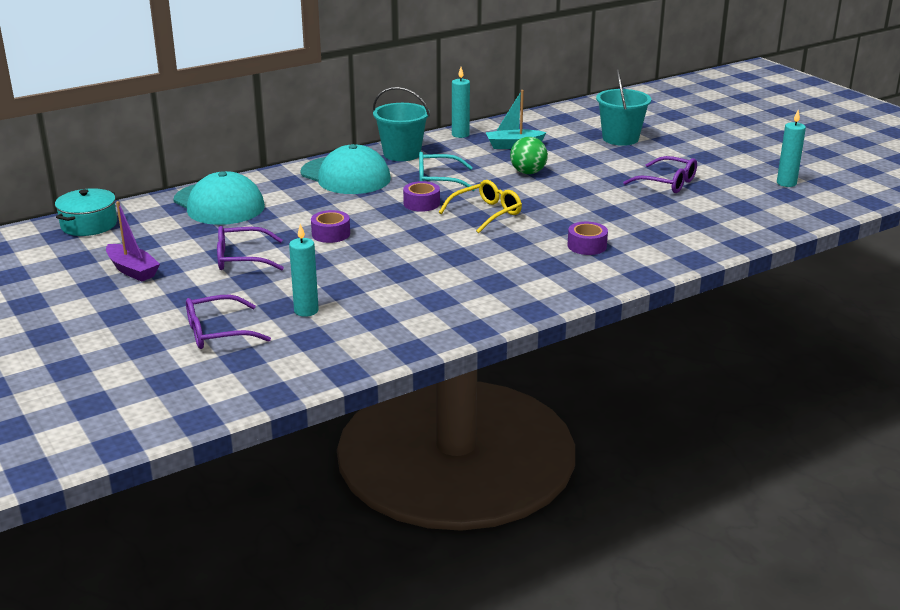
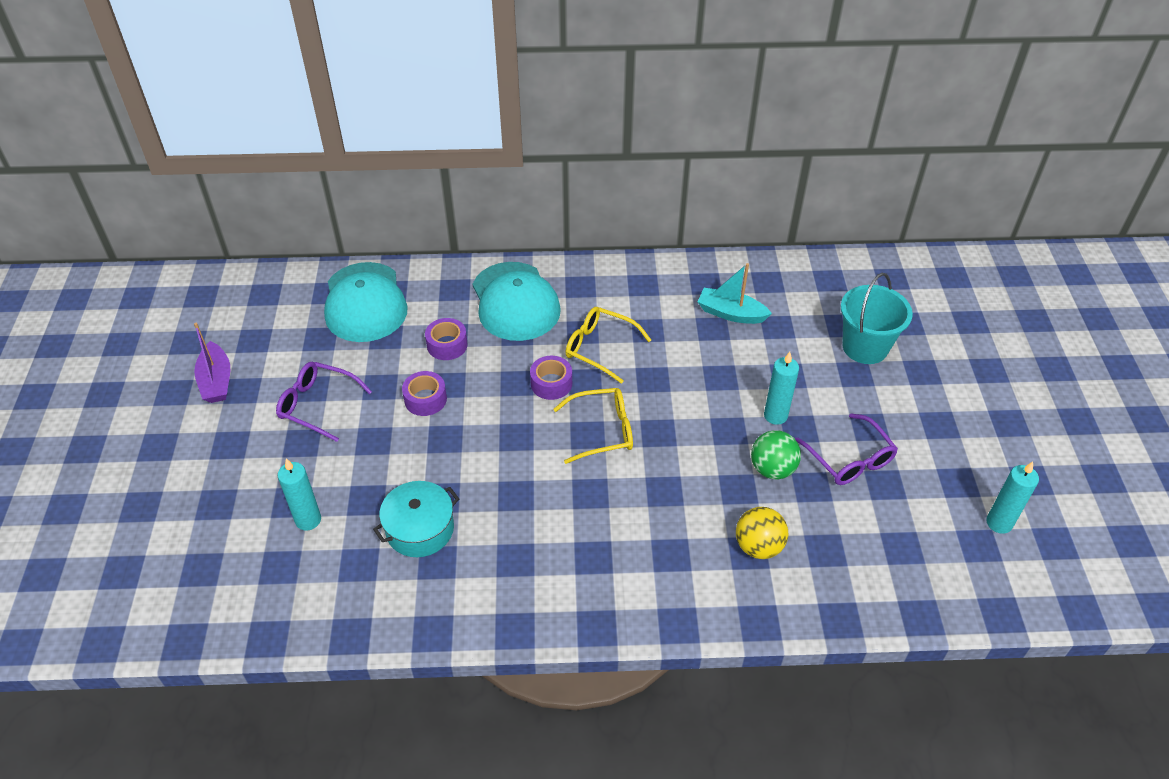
camera: 30 degrees right, 20 degrees up
turquoise pot [55,188,117,236] -> turquoise pot moved to [373,481,459,557]
purple glasses [186,295,271,349] -> none
turquoise bucket [373,87,430,161] -> none
turquoise glasses [419,152,475,191] -> yellow glasses [565,307,651,384]
turquoise candle [452,67,470,138] -> turquoise candle moved to [764,352,799,425]
green ball [510,137,548,174] -> green ball moved to [751,430,801,479]
purple tape [568,222,608,255] -> purple tape moved to [425,318,468,360]
none -> yellow ball [736,507,788,559]

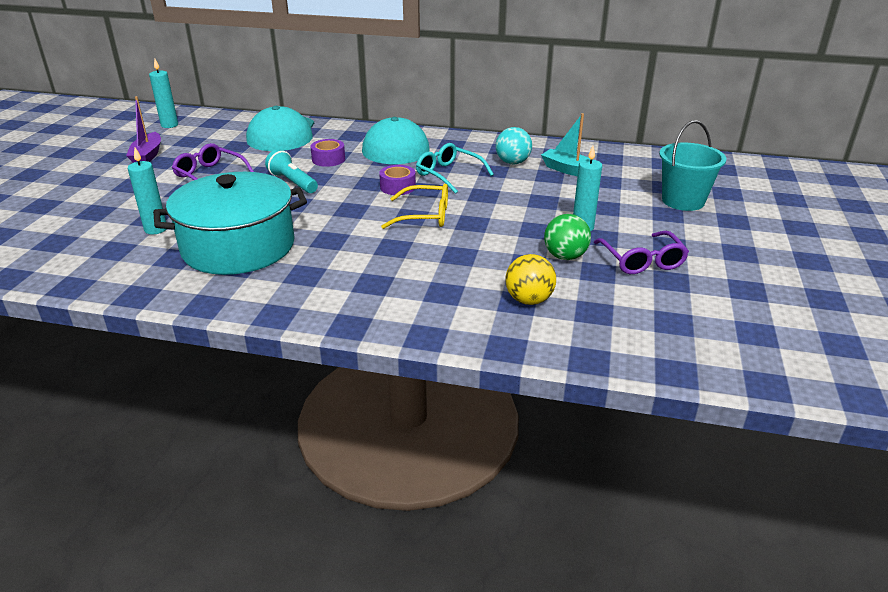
camera: 15 degrees right, 15 degrees down
turquoise pot [373,481,459,557] -> turquoise pot [153,172,307,275], size x1.86
purple tape [402,371,447,416] -> turquoise flashlight [265,149,318,193]
yellow glasses [565,307,651,384] -> turquoise glasses [416,143,494,194]
turquoise candle [987,461,1039,534] -> turquoise candle moved to [149,59,178,128]
none -> turquoise ball [496,127,532,164]

